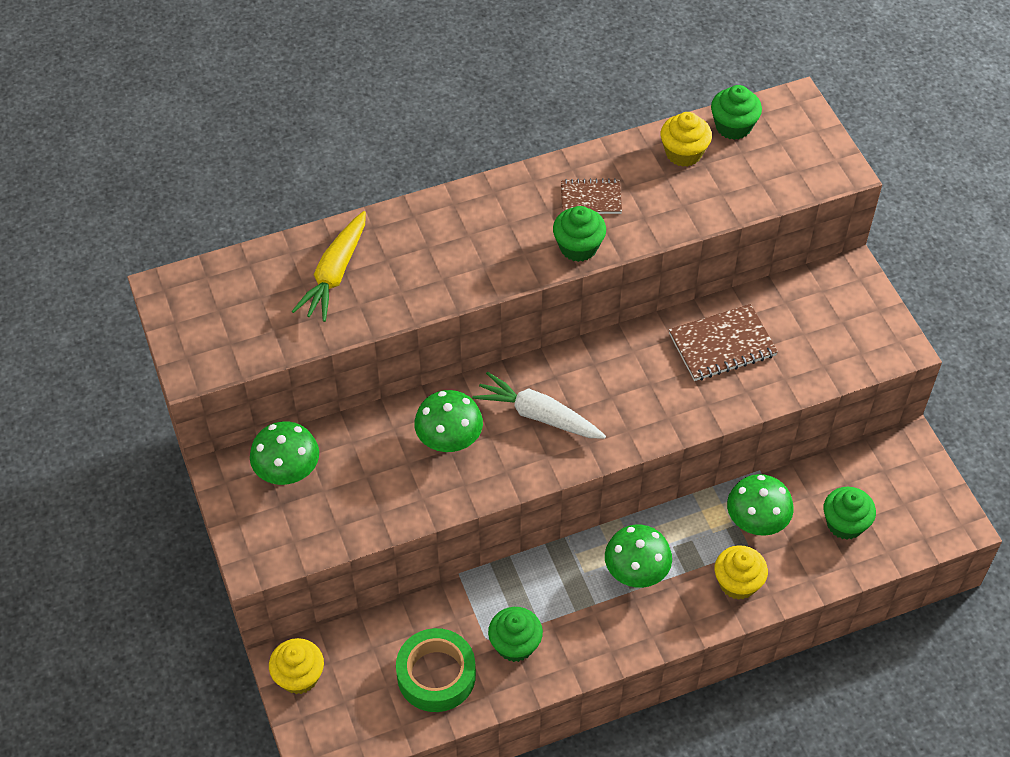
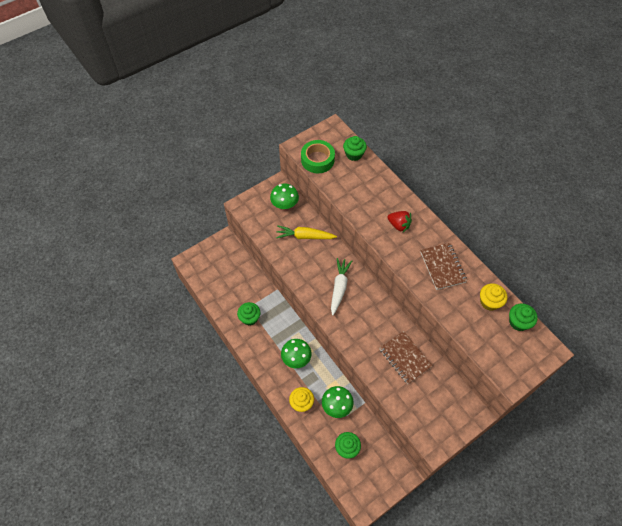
camera: 75 degrees right, 5 degrees up
yellow cupcake [269,638,324,694] -> none
yellow carrot [292,211,366,322] -> yellow carrot moved to [276,225,337,239]
green tape [396,628,476,712] -> green tape moved to [301,140,335,173]
green mushroom [414,390,483,452] -> none
green cupcake [553,206,606,262] -> green cupcake moved to [343,136,367,161]
brown notebook [561,178,622,214] -> brown notebook [420,243,467,290], size x1.54
none -> red strawberry [387,211,412,232]

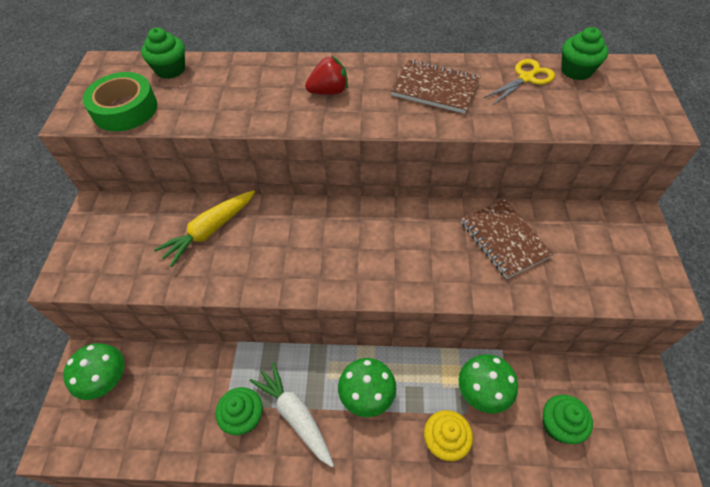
camera: 50 degrees left, 5 degrees down
green mushroom [270,183,299,209] -> green mushroom moved to [63,343,124,400]
white carrot [331,258,352,316] -> white carrot moved to [250,362,334,467]
brown notebook [380,331,433,384] -> brown notebook turned 60 degrees clockwise [461,199,553,279]
yellow cupcake [480,283,508,311] -> yellow scissors [484,59,555,105]

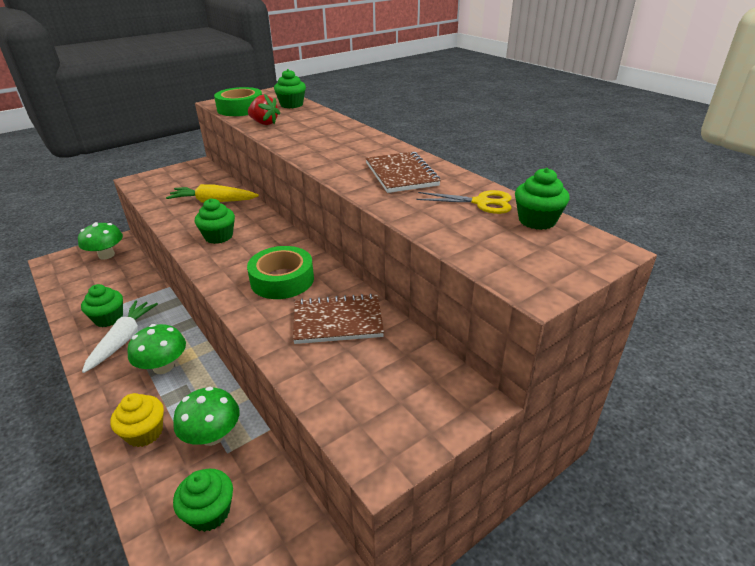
camera: 50 degrees right, 20 degrees down
red strawberry [305,56,348,95] -> red strawberry moved to [248,94,280,125]
brown notebook [461,199,553,279] -> brown notebook turned 60 degrees clockwise [293,293,384,344]
none -> green cupcake [195,199,235,244]
none -> green tape [247,246,314,299]

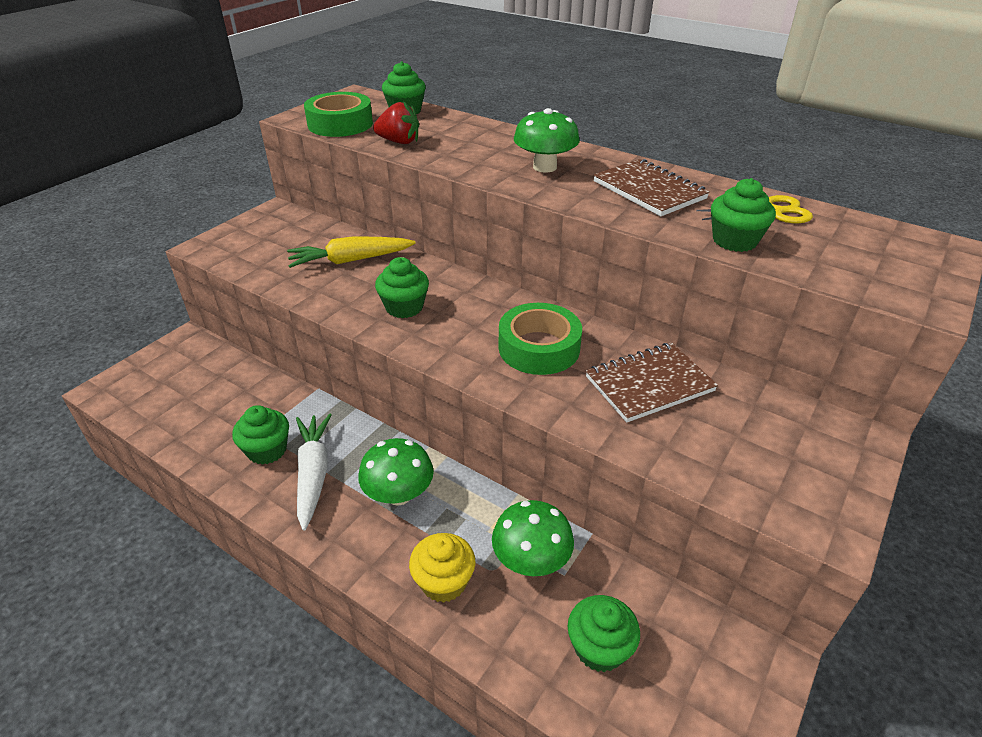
camera: 20 degrees left, 5 degrees up
green mushroom [78,222,123,260] -> green mushroom moved to [514,108,580,172]
green cupcake [515,168,570,230] -> green cupcake moved to [711,178,776,252]

